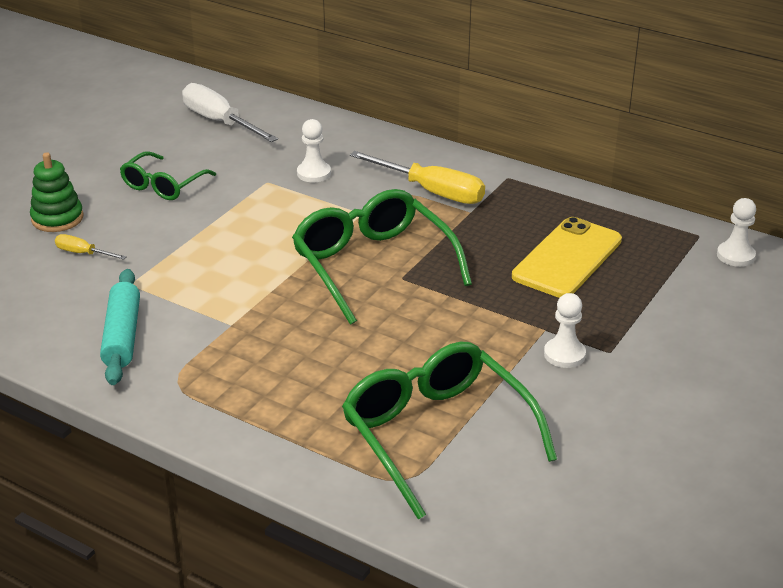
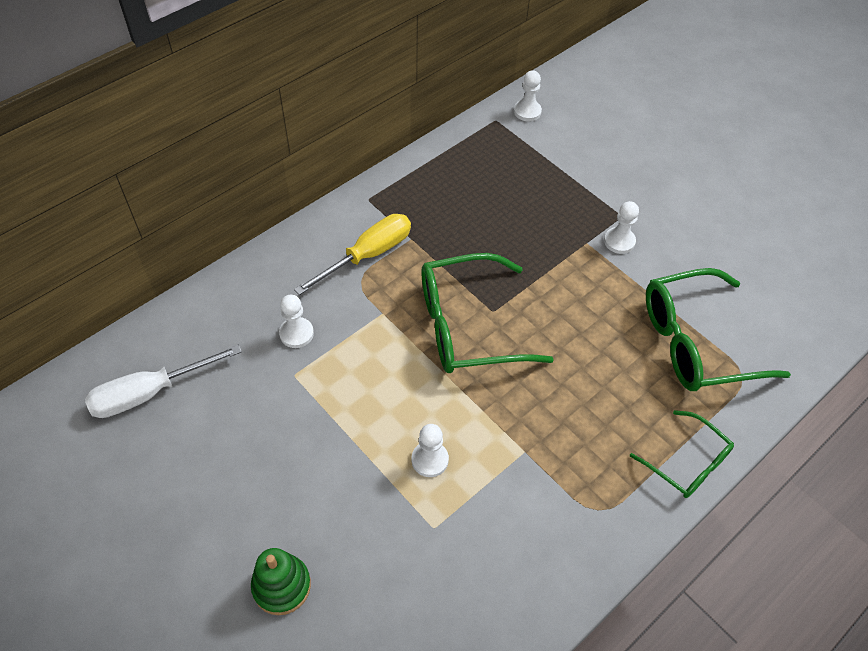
camera: 75 degrees left, 20 degrees up
yellow screwdriver [55,234,127,260] -> none
turquoise rolling pin [100,269,140,385] -> none
green glasses [120,151,216,200] -> green glasses moved to [630,410,734,498]
yellow phone [512,217,622,298] -> none
none -> white pawn [412,424,449,477]

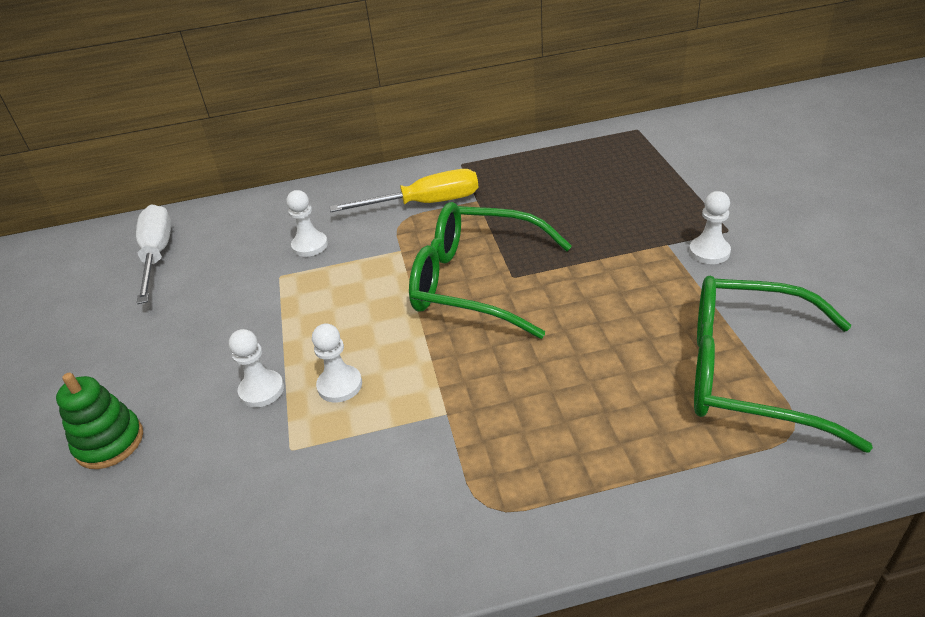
camera: 35 degrees right, 15 degrees down
white screwdriver [85,345,242,418] -> white screwdriver turned 75 degrees clockwise [136,204,171,304]
white pawn [514,70,542,121] -> white pawn moved to [229,329,284,407]
green glasses [630,410,734,498] -> none

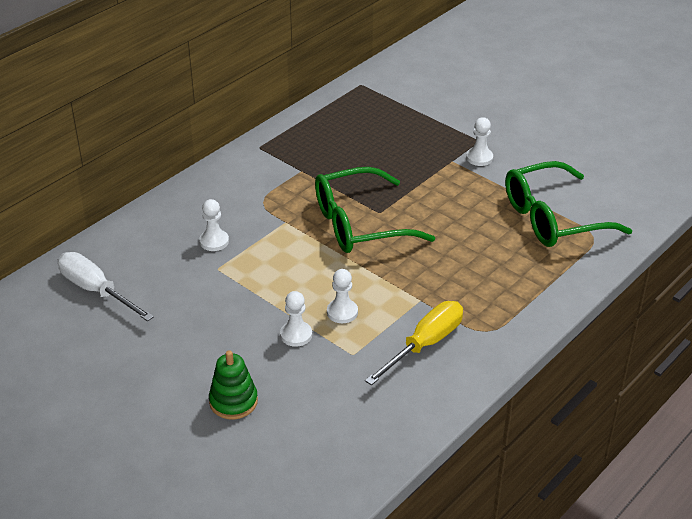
camera: 40 degrees left, 0 degrees up
yellow screwdriver [330,169,478,212] -> yellow screwdriver moved to [365,301,463,385]

